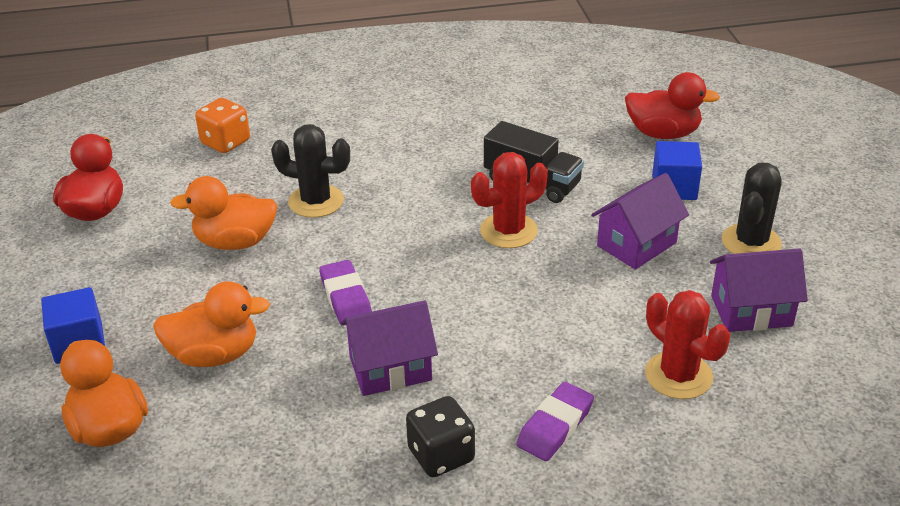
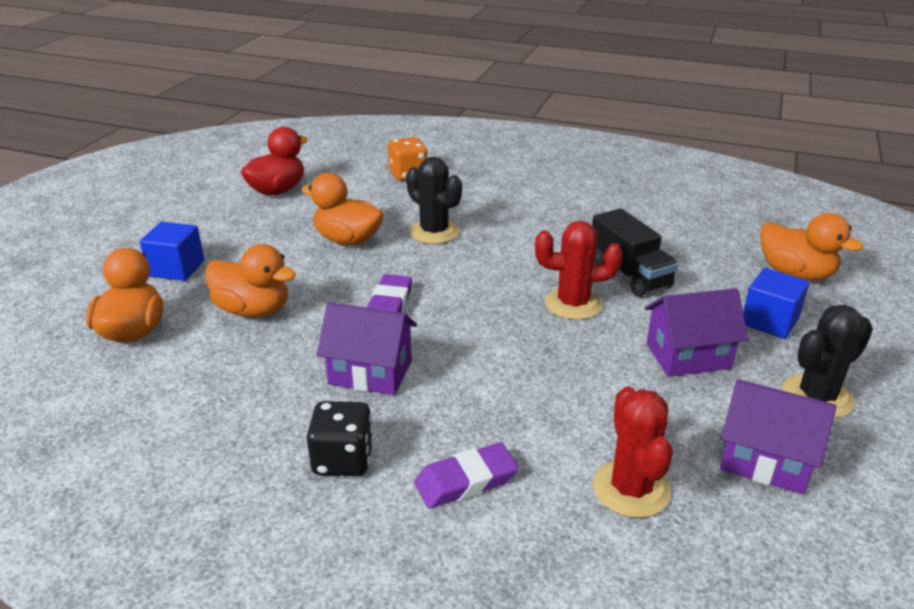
camera: 30 degrees right, 5 degrees down
red duck [625,72,720,139] -> orange duck [760,213,863,281]

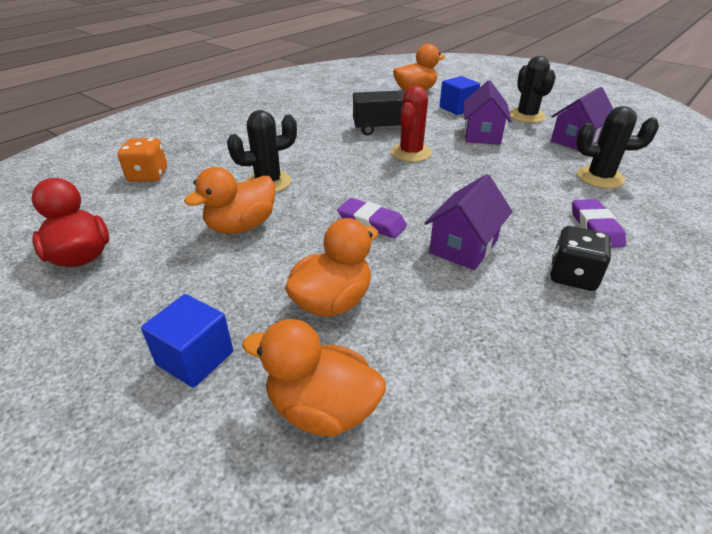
camera: 70 degrees left, 5 degrees up
red cactus [592,386,673,518] -> black cactus [576,106,659,189]

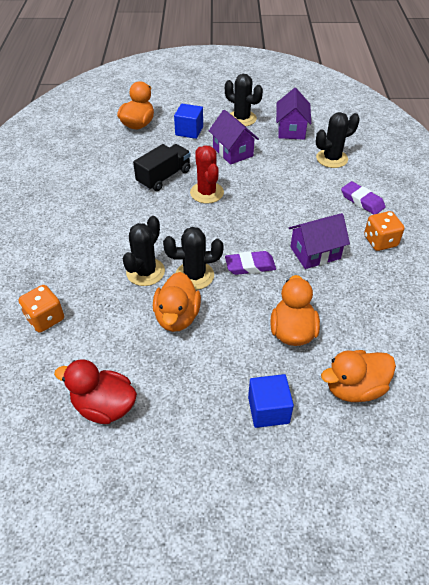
camera: 40 degrees left, 10 degrees up
purple house [425,174,513,270] -> purple house turned 75 degrees clockwise [289,213,350,269]
black dice [550,226,611,291] -> orange dice [364,211,404,251]
none -> black cactus [163,227,224,290]

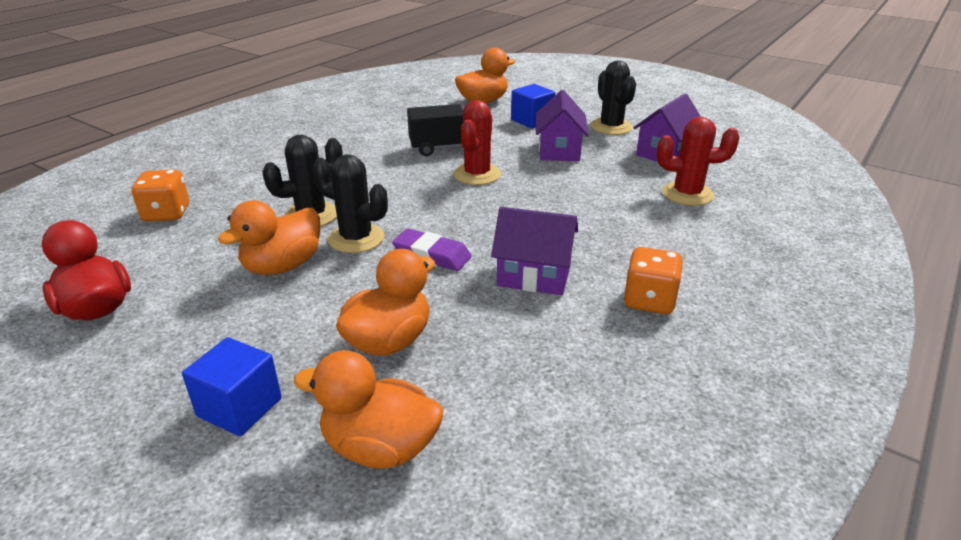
camera: 35 degrees right, 15 degrees down
black cactus [316,112,360,168] -> red cactus [657,117,740,206]
purple eraser [341,181,386,215] -> none

